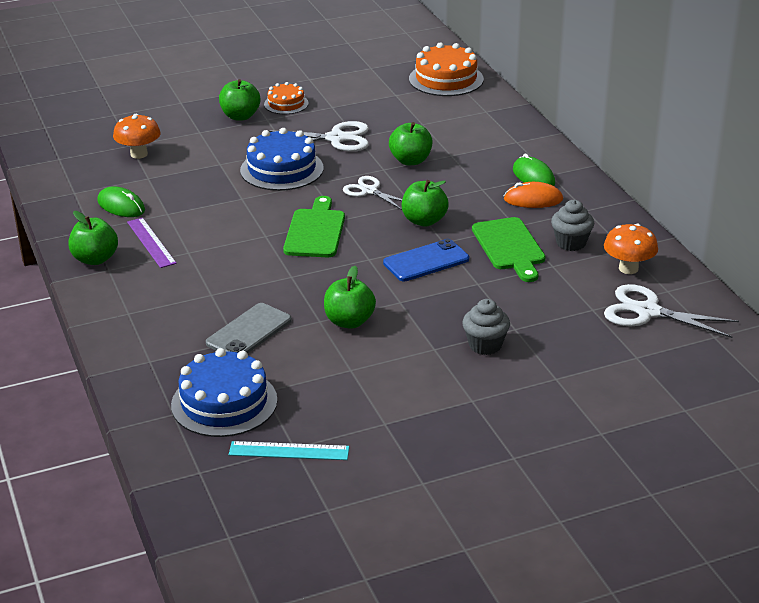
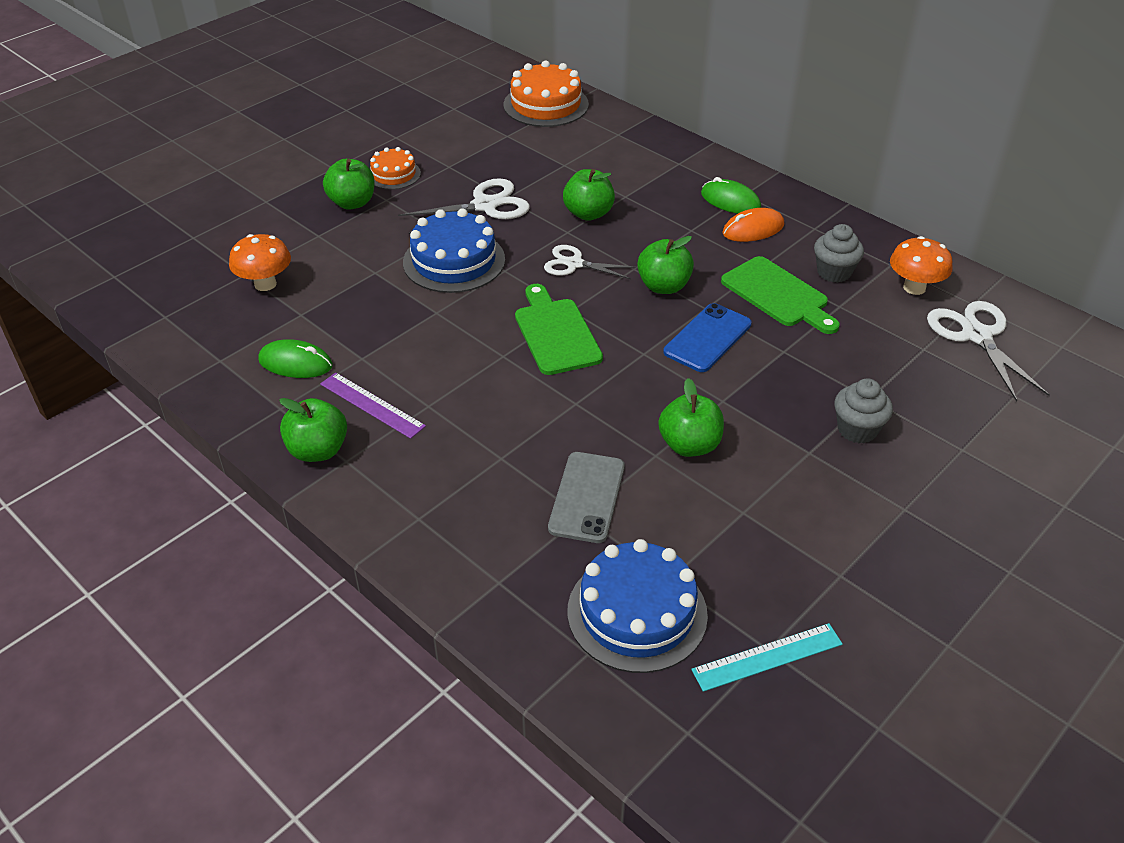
camera: 25 degrees left, 10 degrees up
white scissors [604,284,739,338] -> white scissors turned 75 degrees clockwise [927,301,1050,402]

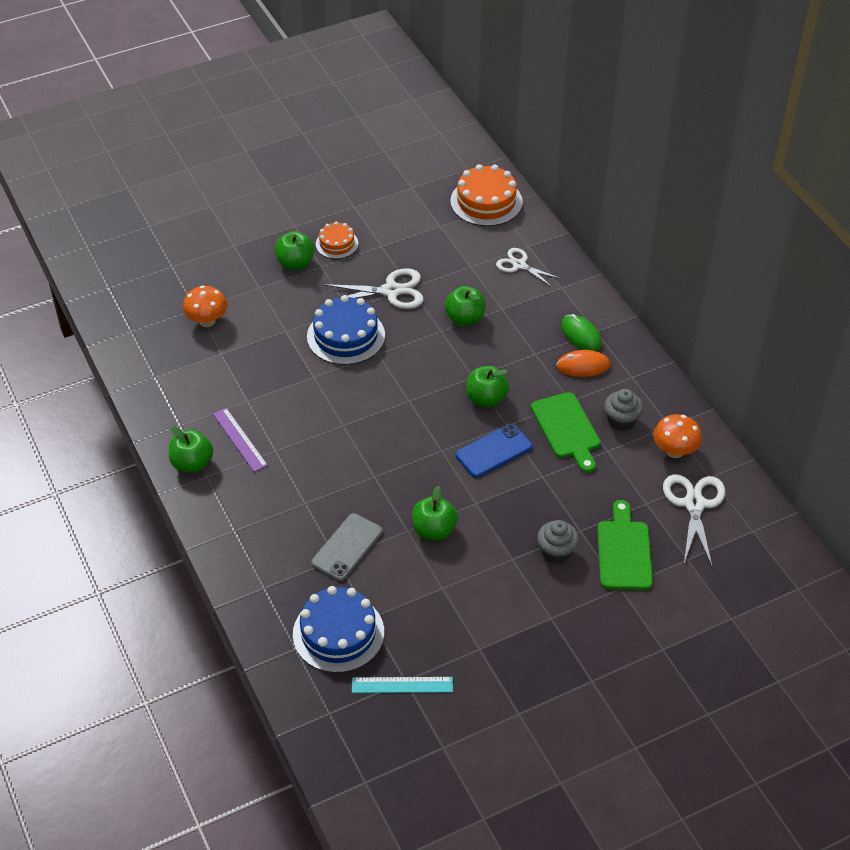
camera: 20 degrees right, 5 degrees up
green mouse [258,339,333,378] -> none
green cutting board [515,284,603,375] -> green cutting board moved to [597,500,653,590]
white scissors [544,245,636,279] -> white scissors moved to [496,248,561,287]

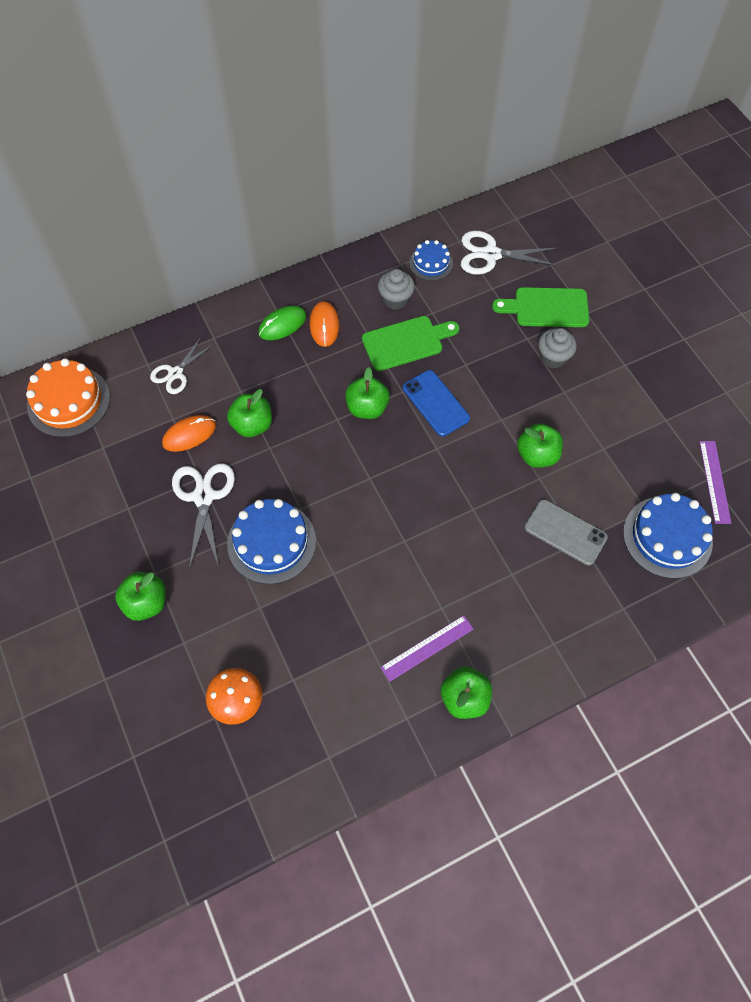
camera: 90 degrees left, 15 degrees up
orange cake [316,221,358,259] -> none
turquoise ruler [352,677,453,693] -> purple ruler [699,441,731,524]
orange mushroom [653,414,702,458] -> blue cake [409,240,453,281]
none -> orange mouse [162,415,216,452]

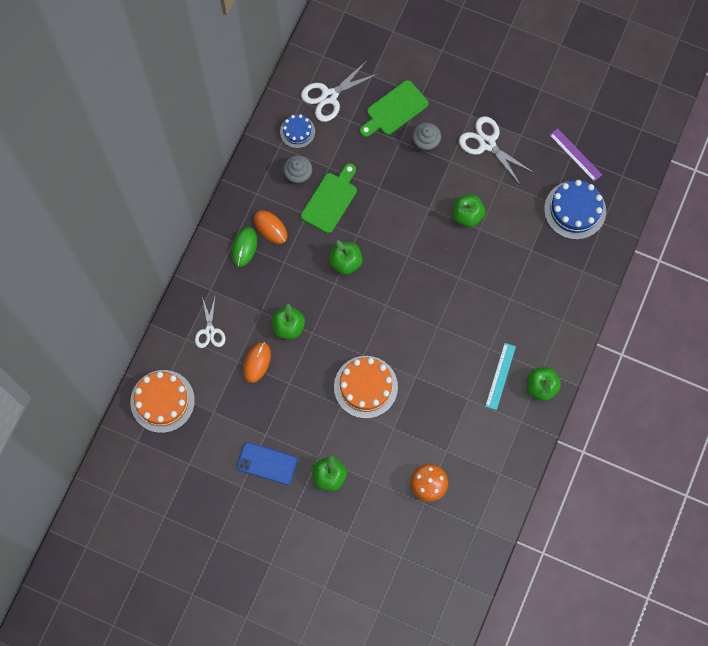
camera: 40 degrees left, 10 degrees up
white scissors [172,463,235,569] -> white scissors moved to [459,116,534,184]
blue cake [227,499,316,584] -> orange cake [334,356,398,419]
purple ruler [380,615,474,682] -> turquoise ruler [485,343,516,410]
blue phone [403,370,470,436] -> blue phone moved to [237,442,298,485]
grey phone [524,499,608,566] -> none

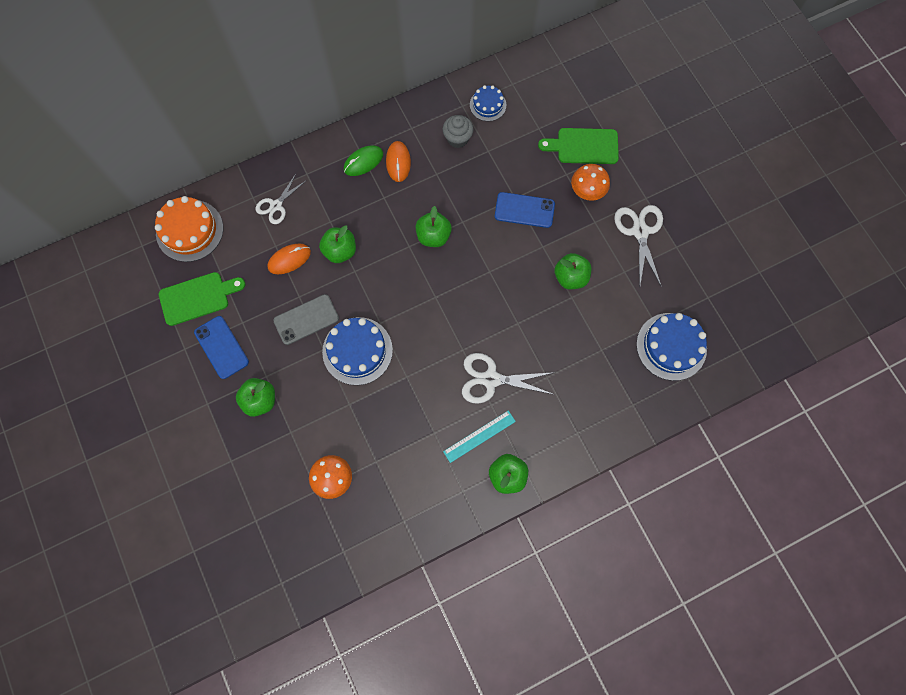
camera: 40 degrees right, 0 degrees up
white scissors [301,61,378,122] -> white scissors moved to [462,353,555,404]
green cutting board [301,163,357,233] -> green cutting board moved to [159,272,245,326]
orange cake [334,356,398,419] -> blue cake [322,317,393,385]
grey cupcake [412,123,441,152] -> orange mushroom [571,164,610,201]
purple ruler [549,128,602,182] -> none
none -> grey phone [273,294,339,345]
none -> blue phone [495,192,555,228]

